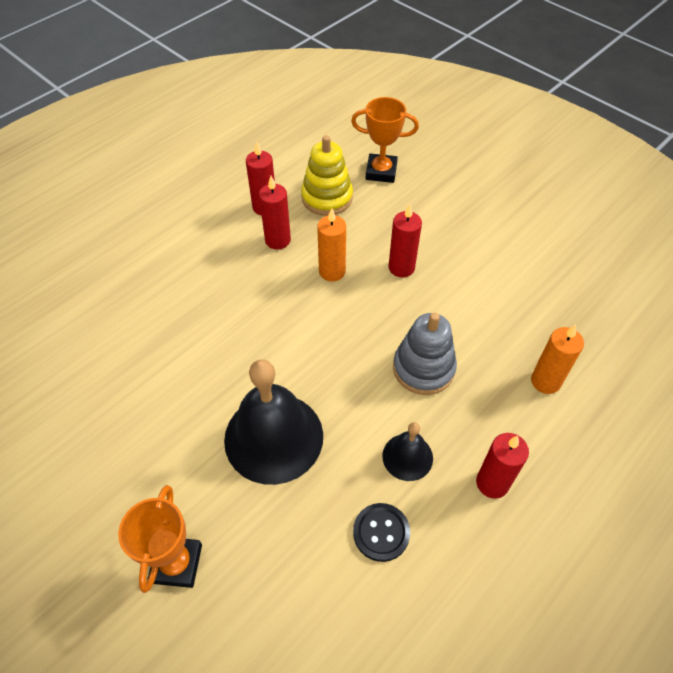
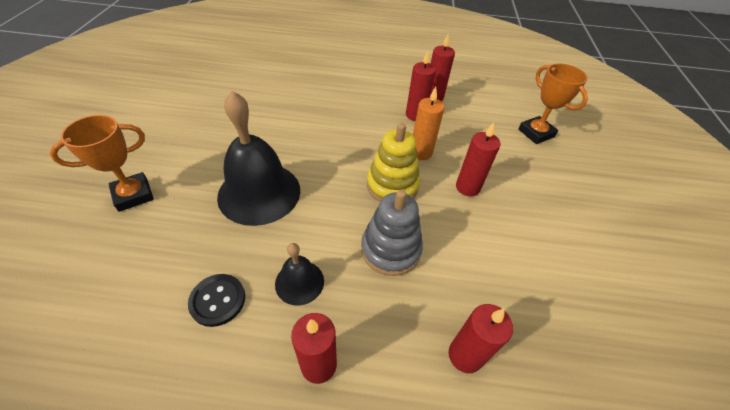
camera: 50 degrees right, 5 degrees down
yellow stacking toy [301,135,353,216] -> yellow stacking toy moved to [367,123,420,202]
orange candle [531,325,584,394] -> red candle [449,304,513,373]

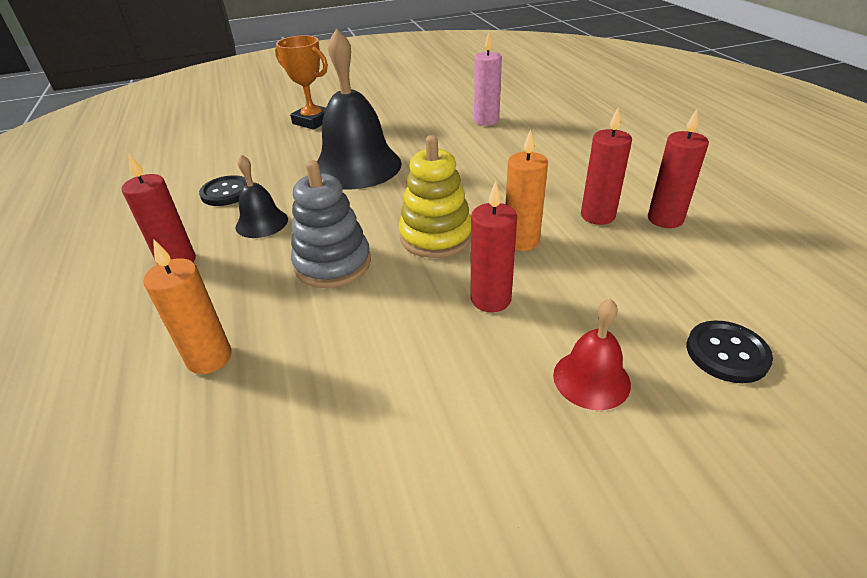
camera: 70 degrees right, 10 degrees down
red candle [449,304,513,373] -> orange candle [143,239,232,374]
orange trophy [518,64,588,144] -> black button [687,320,773,383]
none -> pink candle [474,32,502,126]
none -> red bell [553,298,631,410]

